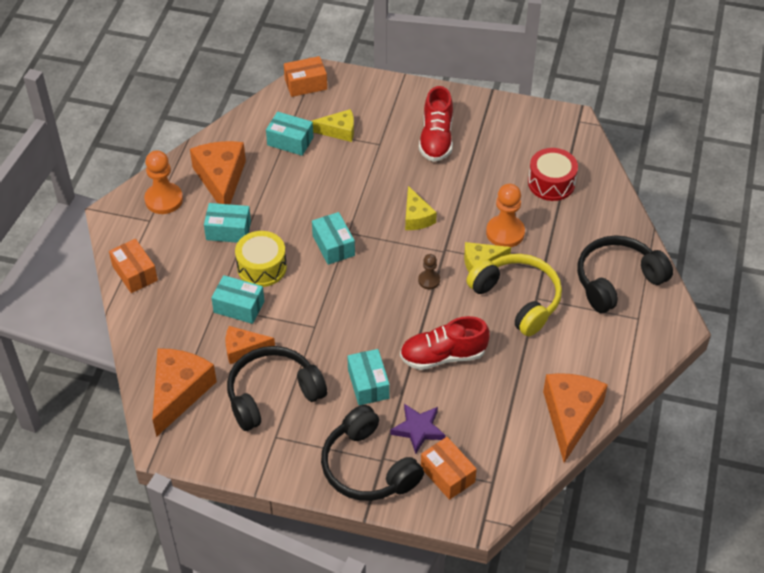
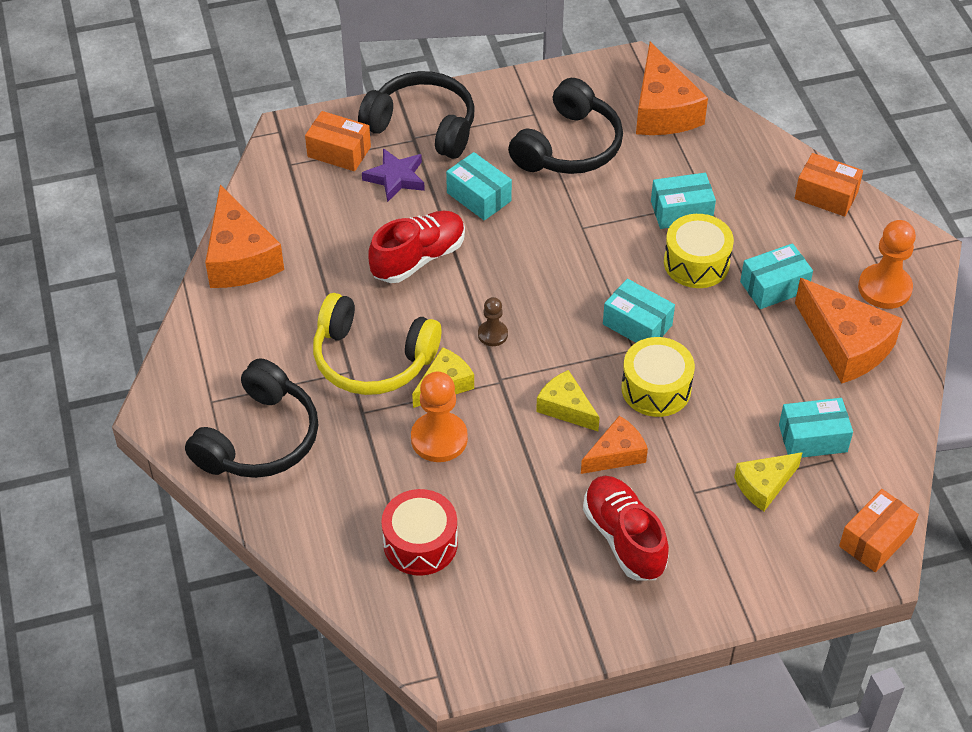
camera: 150 degrees right, 0 degrees up
orange cheese [225,326,275,364] -> orange cheese moved to [581,416,648,474]
none -> yellow drum [621,337,695,417]

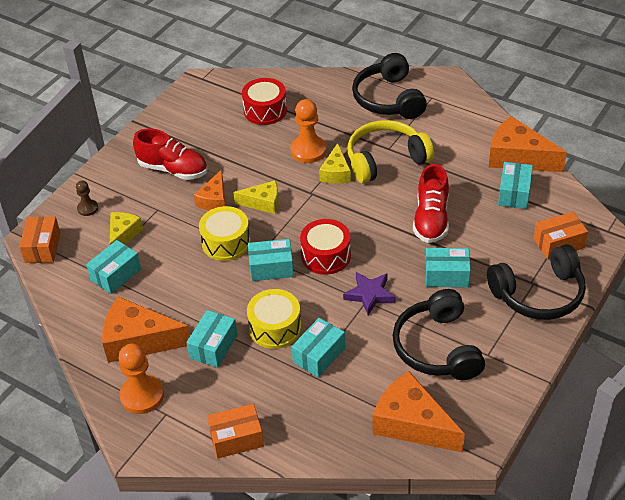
camera: 140 degrees right, 5 degrees down
purple star [362,148,425,202] -> purple star moved to [343,272,396,315]
brown pawn [478,297,508,346] -> brown pawn moved to [76,180,98,216]
none -> red drum [300,219,351,275]
none -> turquoise box [498,162,533,209]

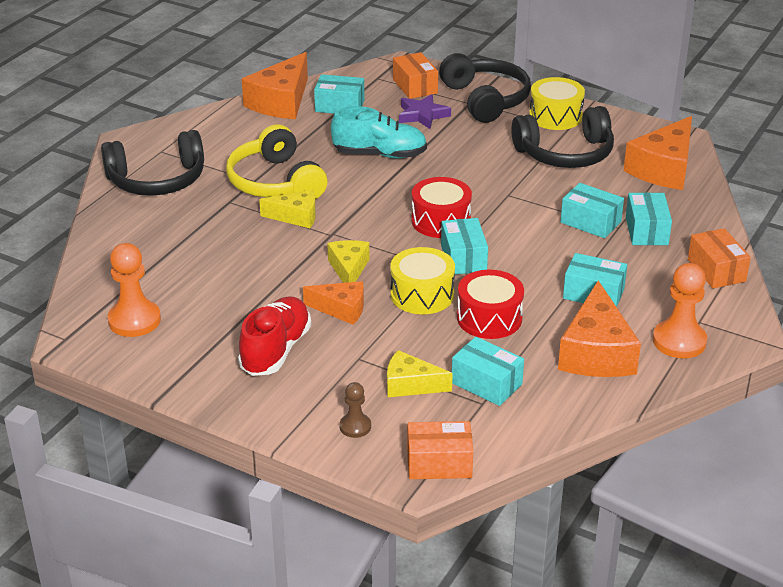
camera: 95 degrees left, 10 degrees down
red drum [242,78,287,125] -> red drum moved to [457,270,524,339]
yellow drum [247,289,301,349] -> yellow drum moved to [529,77,585,130]
orange pawn [290,99,327,163] -> orange pawn moved to [108,243,161,337]
purple star [343,272,396,315] -> purple star moved to [399,94,451,129]
red shoe [413,164,449,243] -> turquoise shoe [331,106,427,159]
turquoise box [425,248,471,287] -> turquoise box moved to [626,192,672,245]

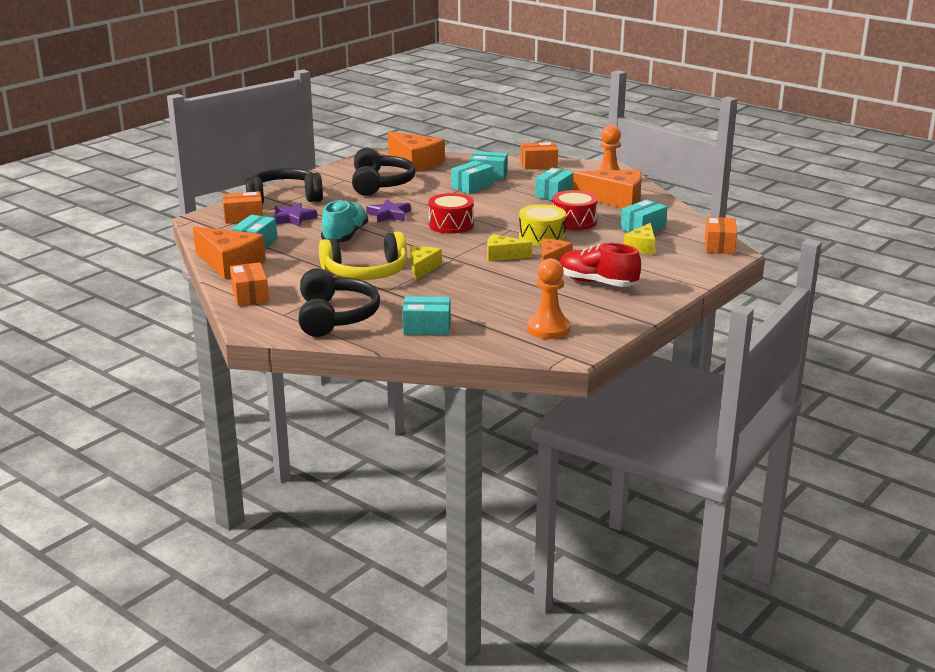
camera: 80 degrees left, 10 degrees down
brown pawn [340,382,371,438] -> none
turquoise box [441,218,488,274] -> turquoise box moved to [402,296,451,335]
yellow drum [529,77,585,130] -> none
none -> orange box [230,262,269,306]
none -> purple star [366,199,411,223]

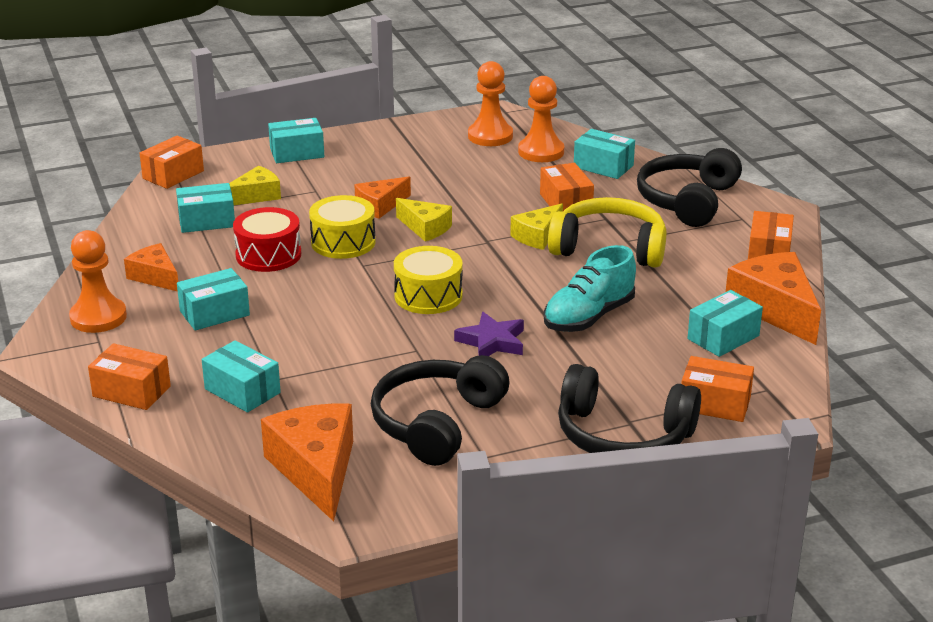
camera: 150 degrees left, 5 degrees up
purple star [273,203,317,227] -> none
red drum [428,193,474,234] -> yellow drum [394,246,463,314]
turquoise box [451,160,494,194] -> turquoise box moved to [268,118,324,163]
red shoe [560,243,641,287] -> none
orange cheese [572,170,642,208] -> orange cheese [124,243,178,292], size x0.59
none -> orange pawn [518,76,564,162]
none -> orange box [540,163,594,211]

